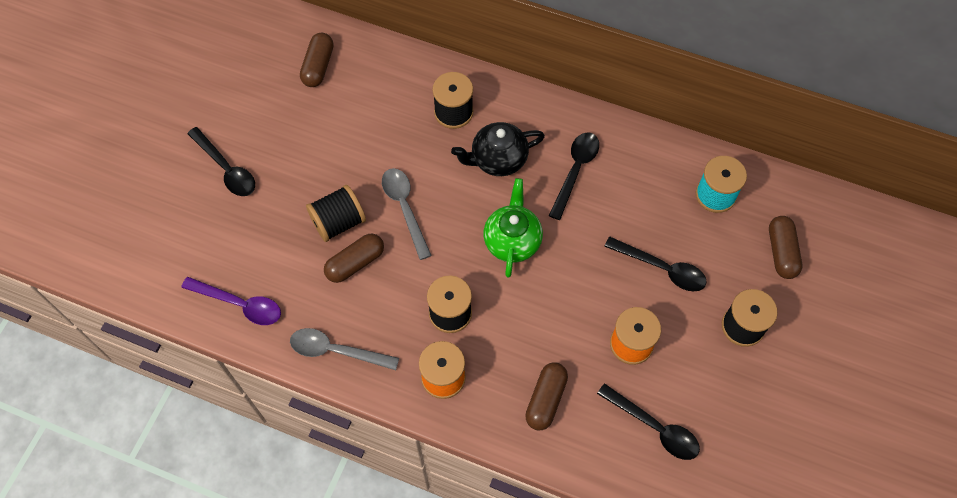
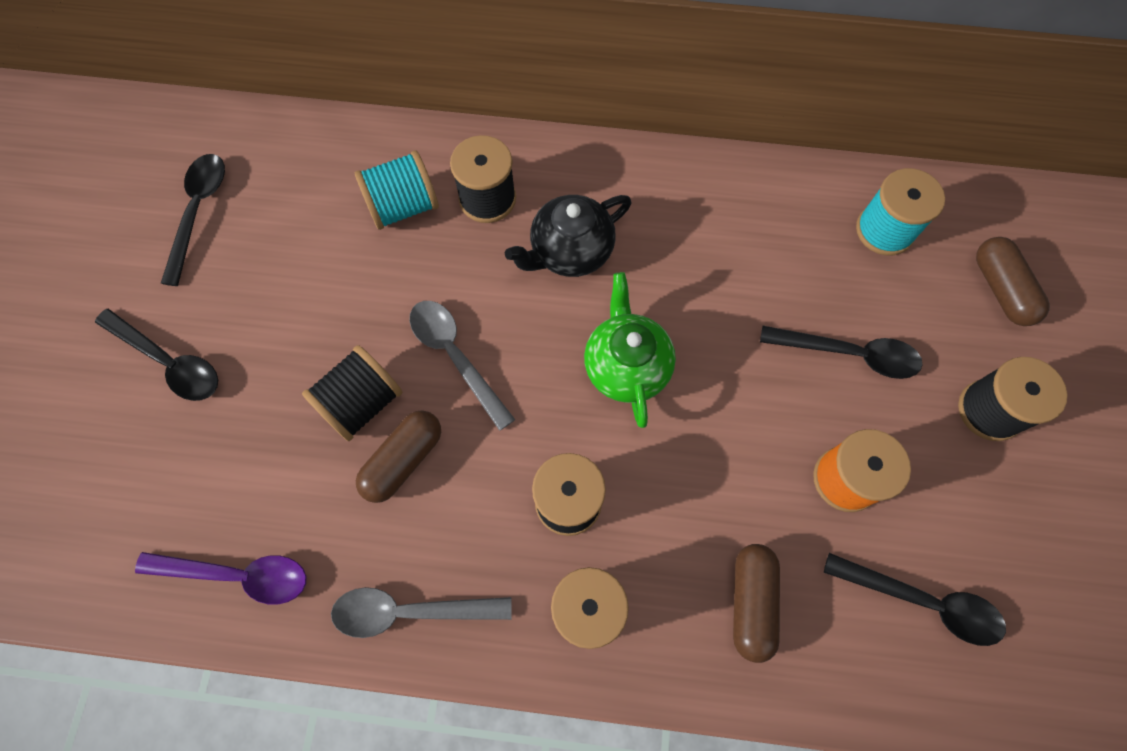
camera: 15 degrees left, 5 degrees up
brown capsule [300,33,334,87] -> none
black spoon [549,132,599,220] -> black spoon moved to [161,154,225,286]
none -> turquoise spool [355,150,439,230]

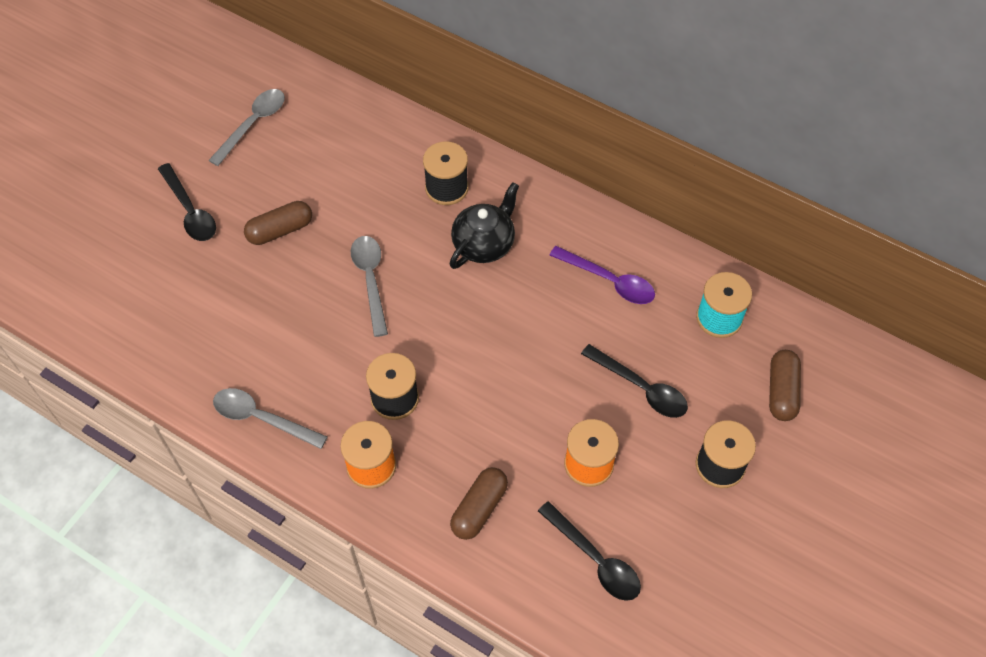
camera: 25 degrees right, 10 degrees down
purple spoon [135,552,306,604] -> purple spoon moved to [550,246,655,304]
black spoon [161,154,225,286] -> grey spoon [208,89,285,166]
black spool [302,345,403,441] -> none
turquoise spool [355,150,439,230] -> none
brown capsule [356,410,441,503] -> brown capsule moved to [244,201,312,245]
black teapot [505,195,631,277] -> black teapot turned 135 degrees clockwise [450,182,519,269]
green teapot [584,272,676,428] -> none

